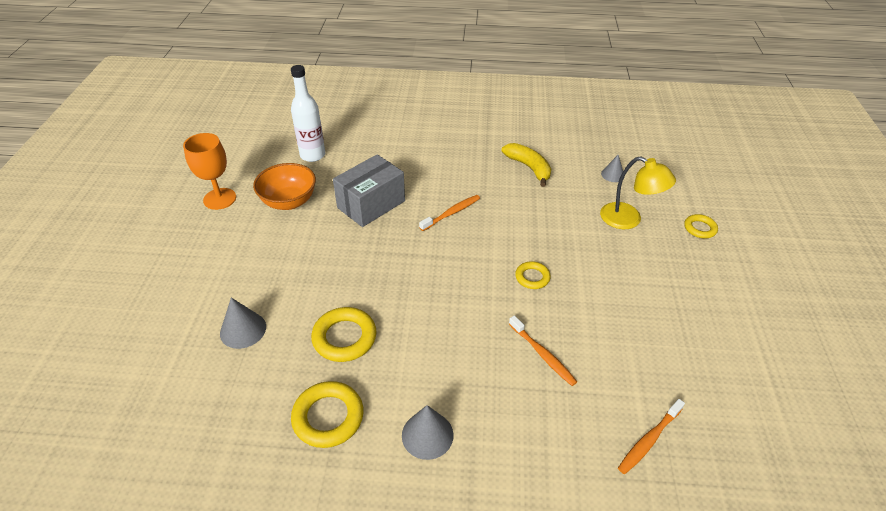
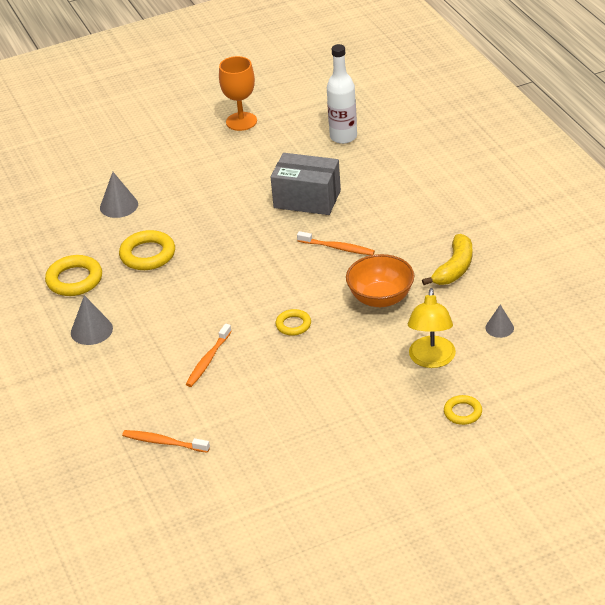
camera: 65 degrees right, 5 degrees down
orange bowl [253,163,316,210] -> orange bowl moved to [346,254,414,307]

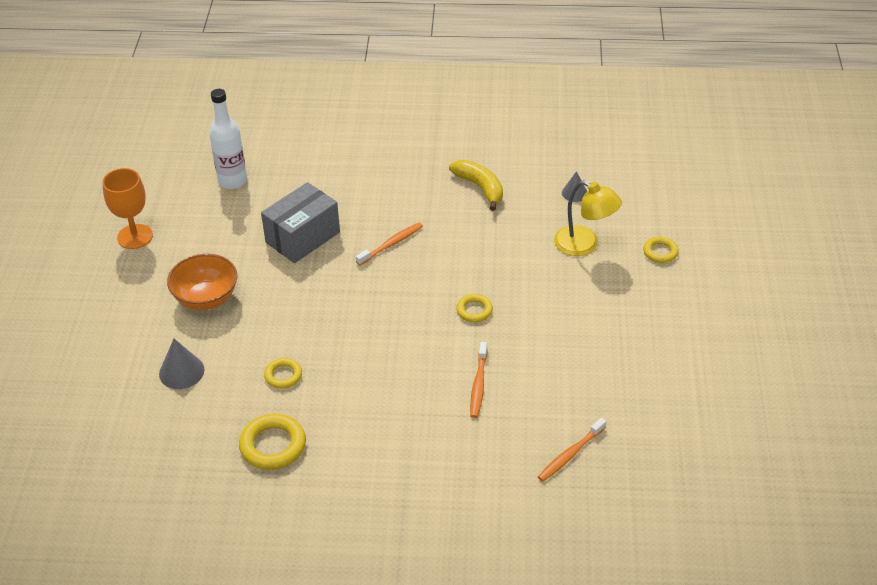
camera: 65 degrees left, 5 degrees up
grey cone [71,295,113,345] -> none
yellow ring [119,230,175,270] -> yellow ring [264,358,302,389], size x0.60
orange toothbrush [186,324,232,387] -> orange toothbrush turned 45 degrees clockwise [470,342,487,418]
orange bowl [346,254,414,307] -> orange bowl moved to [167,254,237,310]

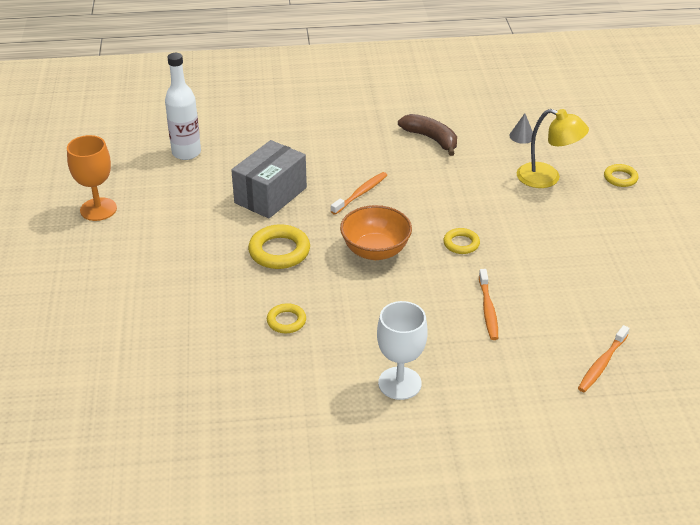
camera: 10 degrees left, 5 degrees down
grey cone [159,339,205,389] -> none
orange bowl [167,254,237,310] -> orange bowl moved to [340,205,412,260]
yellow ring [239,414,306,470] -> yellow ring moved to [248,224,310,269]
yellow banana [449,160,503,211] -> brown banana [398,114,457,156]
none -> white goblet [377,301,428,400]

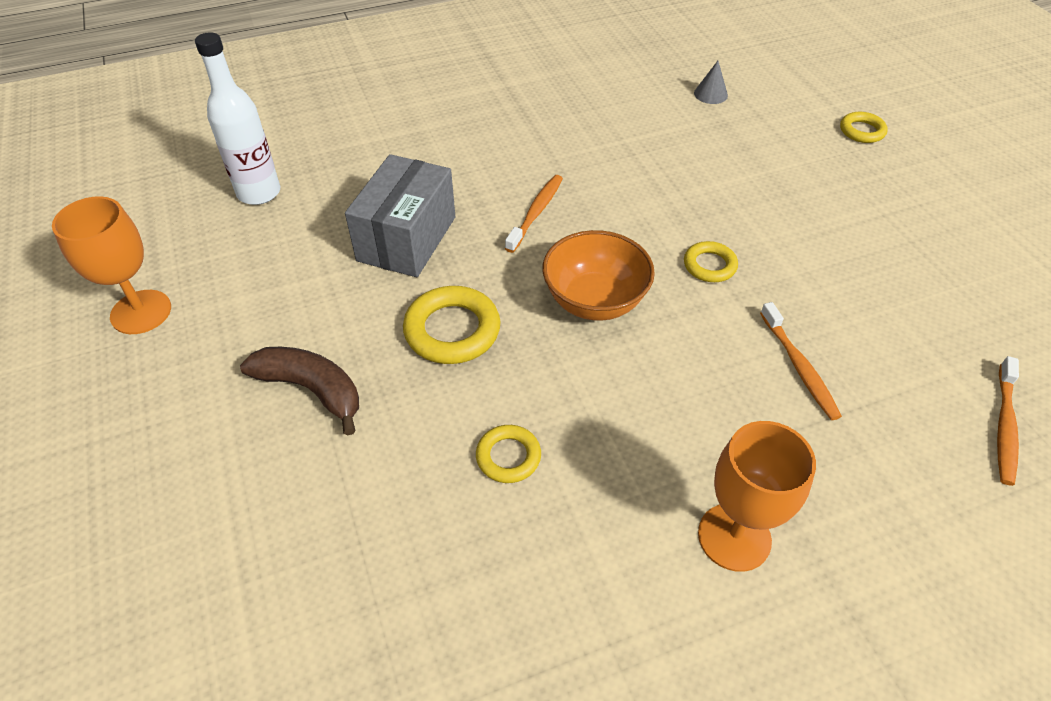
camera: 15 degrees left, 10 degrees up
white goblet [377,301,428,400] -> orange goblet [698,421,816,572]
brown banana [398,114,457,156] -> brown banana moved to [240,347,359,436]
yellow lamp [517,109,589,188] -> none

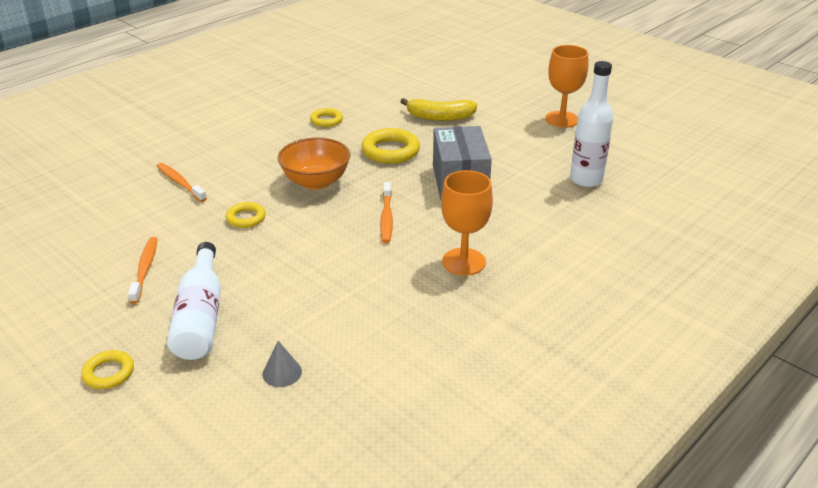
camera: 155 degrees right, 15 degrees down
brown banana [240,347,359,436] -> yellow banana [400,98,477,121]
orange goblet [698,421,816,572] -> orange goblet moved to [441,170,493,276]
orange toothbrush [997,356,1019,486] -> orange toothbrush moved to [128,237,157,304]
none -> white bottle [167,242,221,360]

